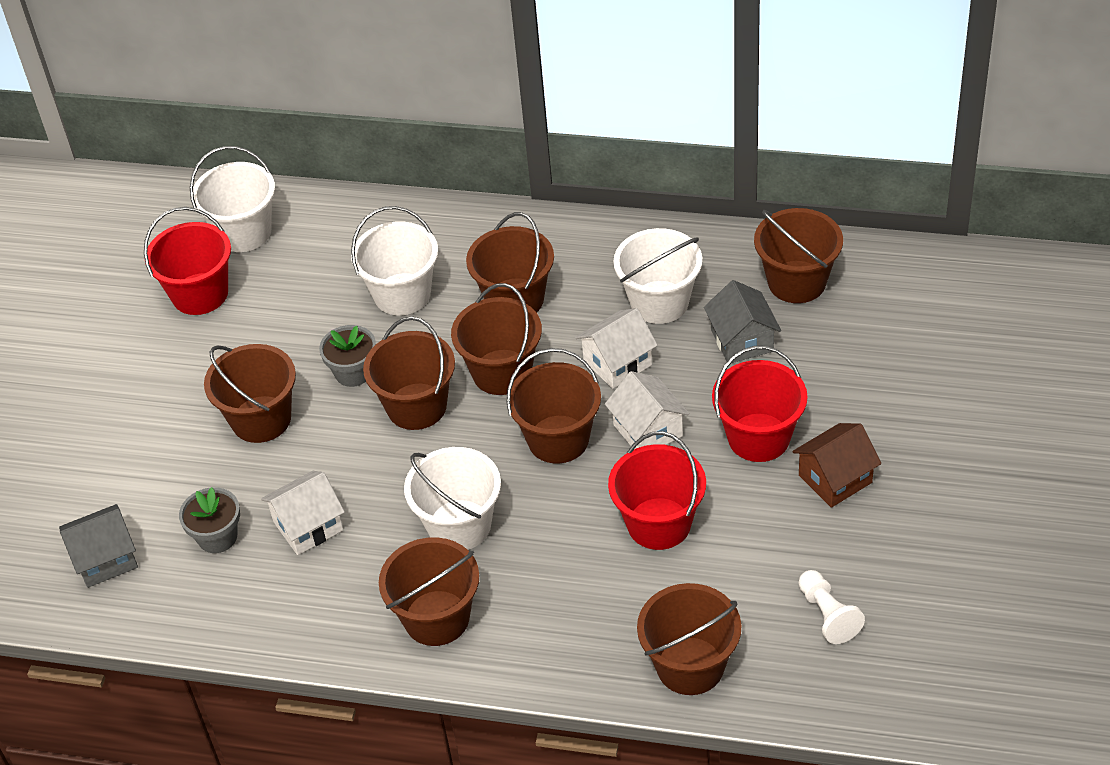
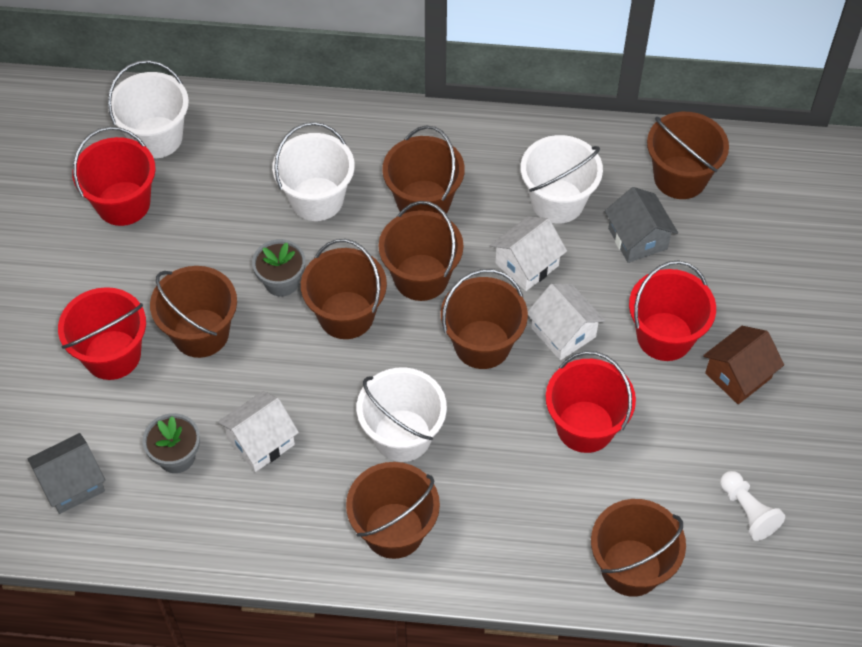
camera: 10 degrees left, 10 degrees up
none -> red bucket [58,287,146,380]

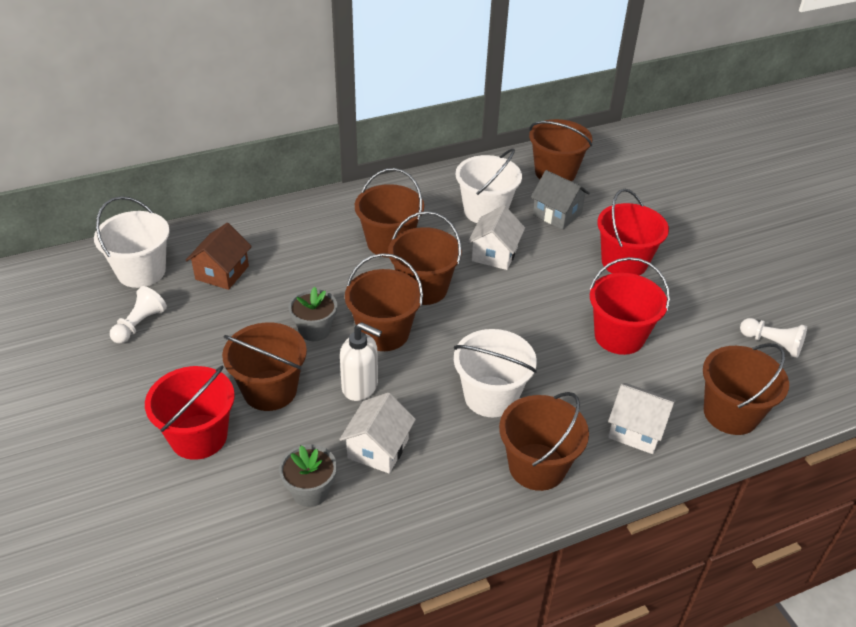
camera: 30 degrees left, 15 degrees down
grey house [28,433,105,514] -> none
red bucket [72,127,156,226] -> white pawn [110,286,167,344]
white bucket [272,122,355,221] -> none
brown bucket [441,269,528,369] -> none
white house [528,284,605,360] -> white house moved to [608,383,675,454]
brown house [703,326,784,404] -> brown house moved to [186,223,252,290]
none -> white soap dispenser [340,322,382,401]

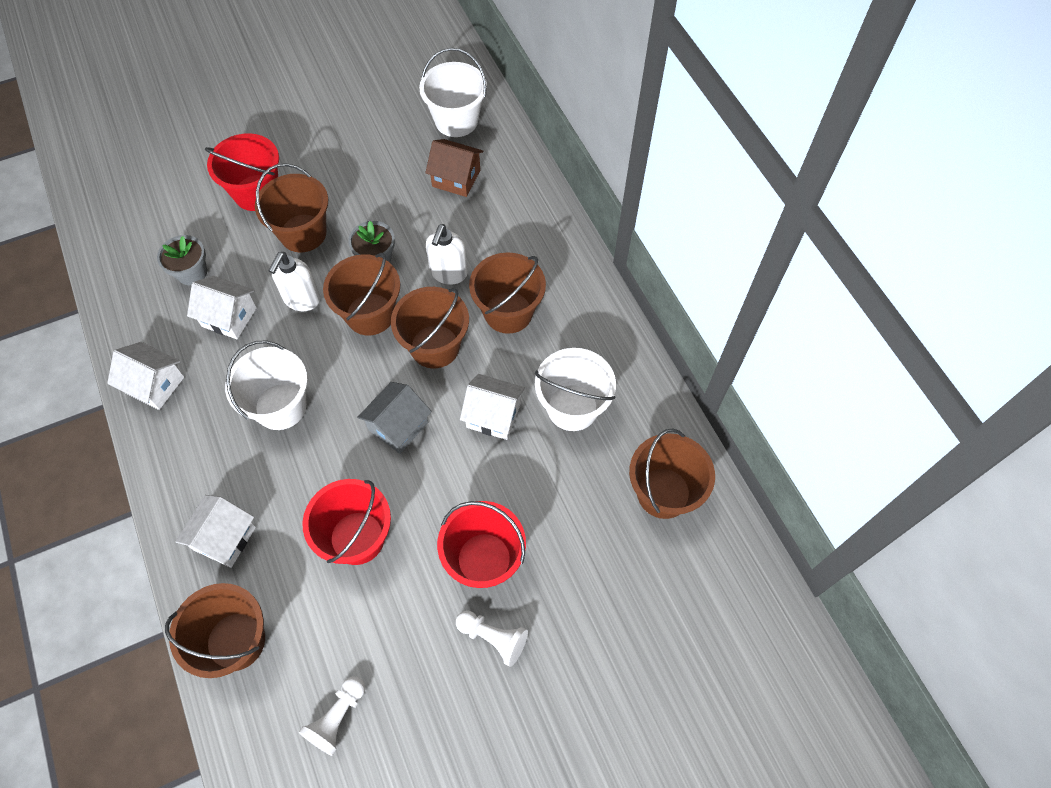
camera: 90 degrees right, 20 degrees up
white pawn [110,286,167,344] -> white pawn moved to [456,610,528,667]
brown bucket [499,392,589,491] -> none
grey house [531,170,590,229] -> grey house moved to [357,382,432,454]
none -> white house [107,342,184,410]
none -> white soap dispenser [426,224,468,285]

